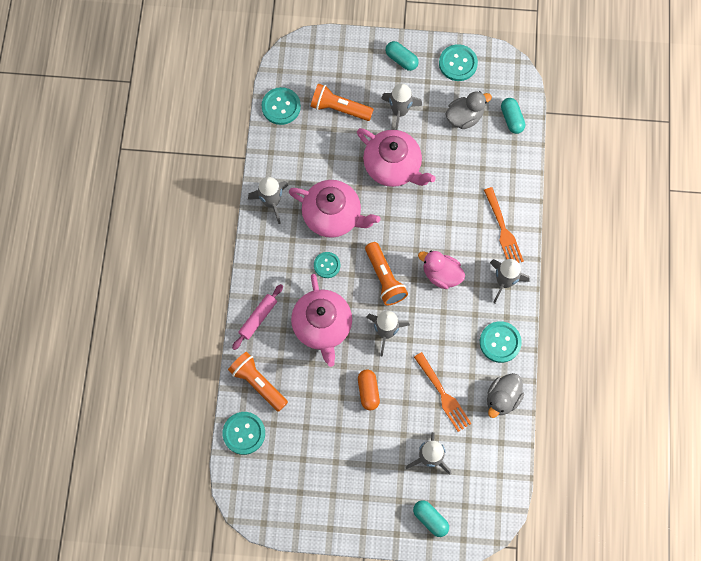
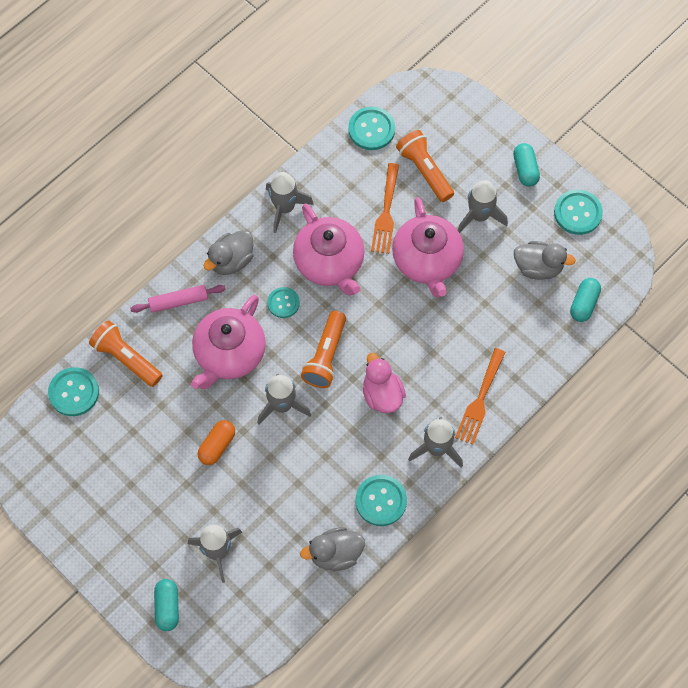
camera: 40 degrees right, 5 degrees down
orange flashlight [228,352,288,412] -> orange flashlight turned 45 degrees counterclockwise [89,320,163,387]
orange fork [414,352,472,432] -> orange fork moved to [371,163,399,254]
none -> grey duck [203,230,253,275]

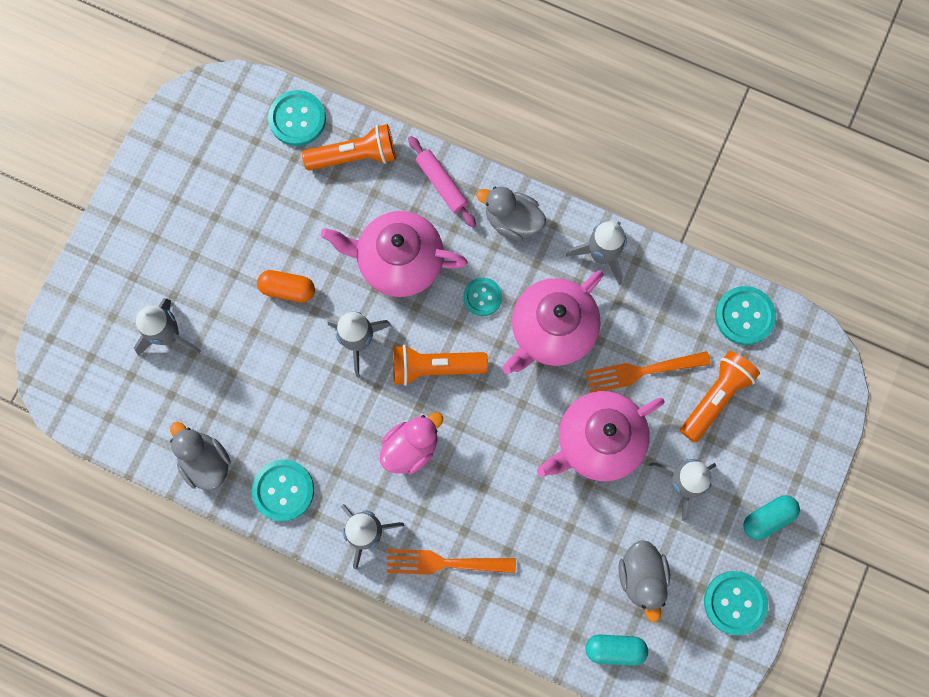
camera: 70 degrees right, 10 degrees up
orange flashlight [89,320,163,387] -> orange flashlight turned 60 degrees clockwise [302,124,396,171]
turquoise capsule [154,579,179,631] -> none

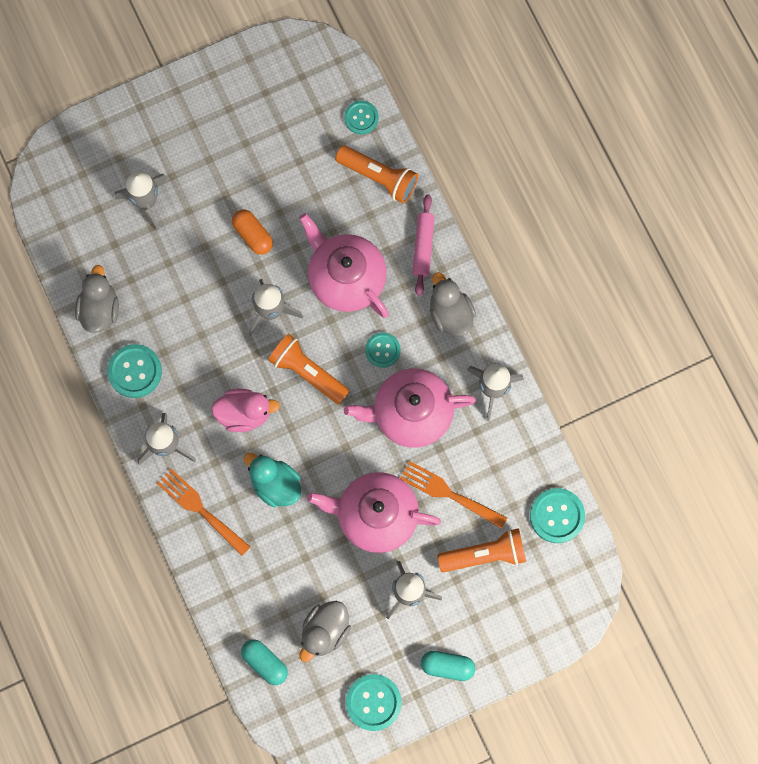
camera: 40 degrees right, 0 degrees up
turquoise button [268,90,326,146] -> turquoise button [344,101,379,135], size x0.66
none -> turquoise duck [244,453,301,508]

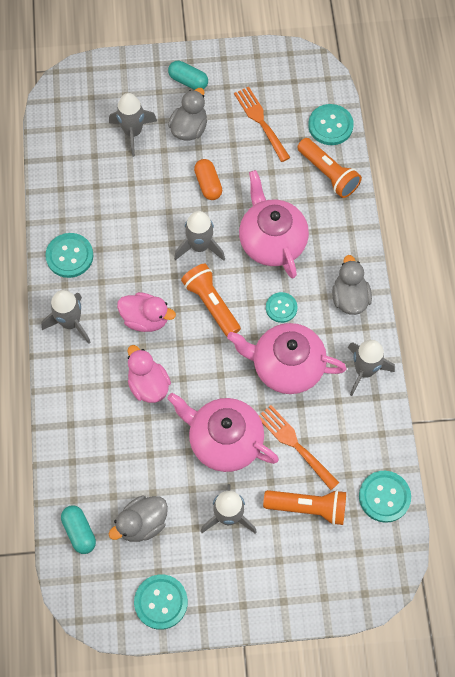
camera: 20 degrees right, 10 degrees down
grey duck [75,265,119,333] -> grey duck moved to [168,88,207,141]
orange fork [157,469,250,556] -> orange fork moved to [234,87,290,162]
turquoise duck [244,453,301,508] -> pink duck [128,345,171,403]
turquoise button [344,101,379,135] -> turquoise button [308,104,354,145], size x1.52
pink rolling pin [412,194,434,296] -> none
turquoise capsule [421,651,475,681] -> turquoise capsule moved to [168,61,208,90]

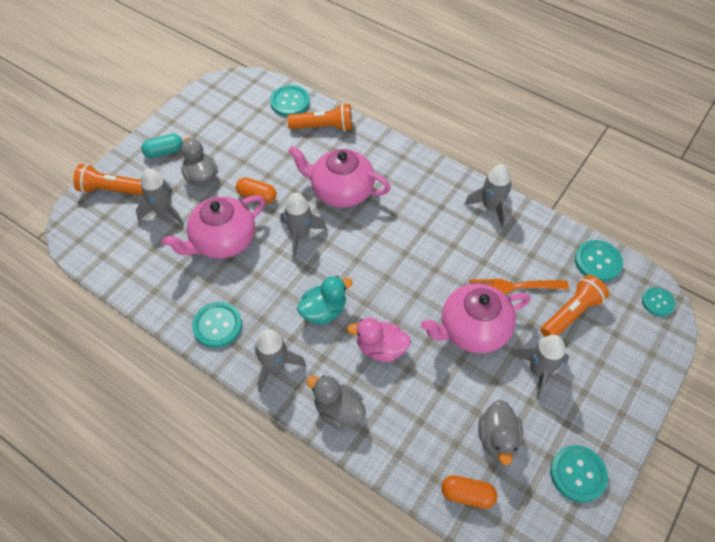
camera: 50 degrees left, 10 degrees down
turquoise capsule [61,505,96,554] -> orange capsule [441,475,497,509]
pink duck [117,292,176,332] -> turquoise duck [297,276,353,325]
orange flashlight [181,264,241,336] -> orange flashlight moved to [73,164,143,196]
pink teapot [227,323,347,394] -> pink teapot moved to [162,195,265,259]
orange fork [234,87,290,162] -> none
turquoise button [266,292,298,323] -> turquoise button moved to [642,287,675,317]
grey duck [332,255,372,315] -> grey duck moved to [307,375,366,429]

